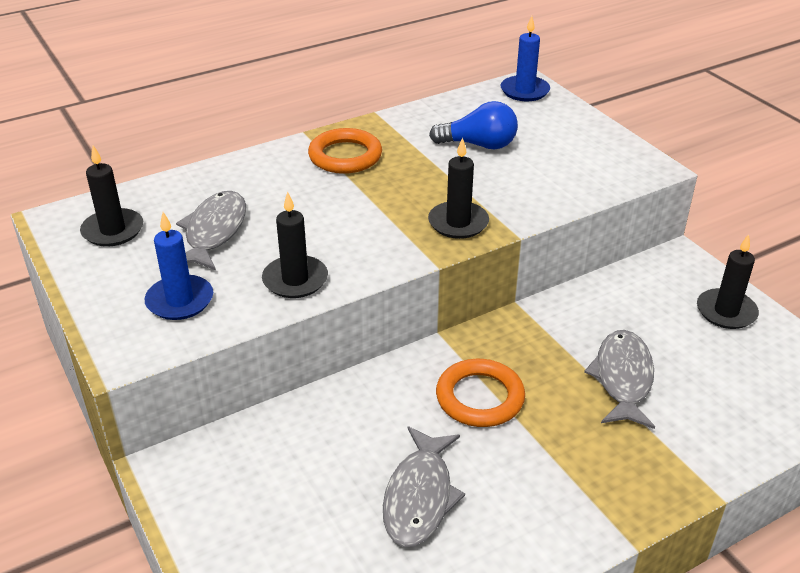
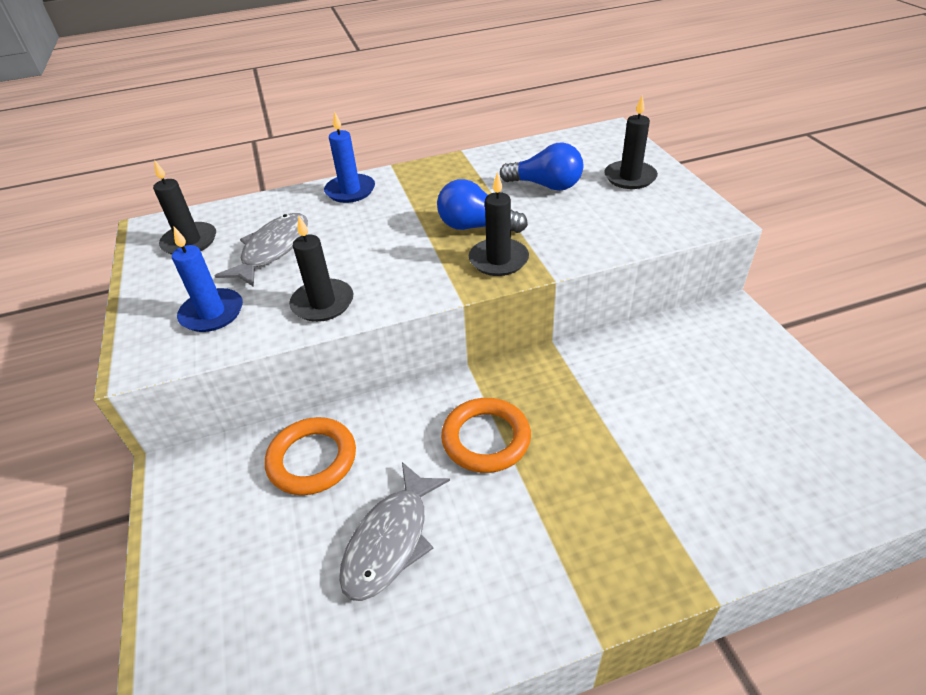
camera: 15 degrees right, 5 degrees up
orange ring [308,128,382,174] -> orange ring moved to [265,417,356,495]
blue candle [501,16,550,101] -> blue candle moved to [324,111,375,203]
grey fish [584,330,655,429] -> none
black candle [697,234,759,329] -> black candle moved to [604,95,658,189]
none -> blue light bulb [437,179,528,233]

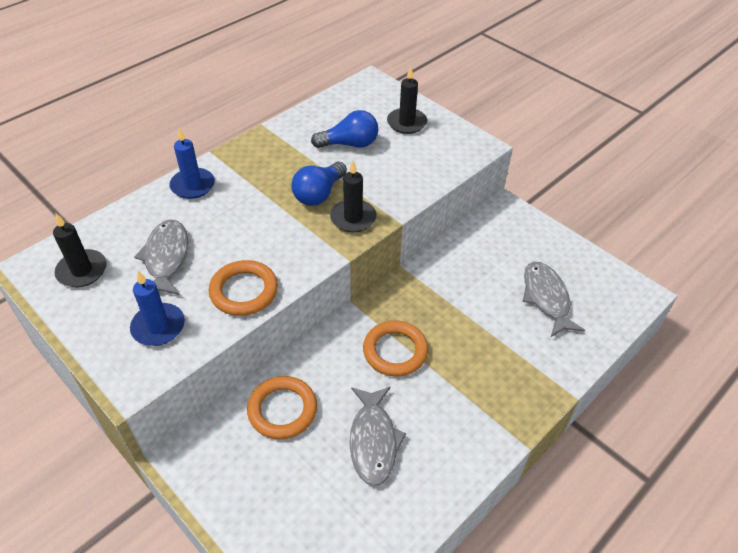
camera: 30 degrees left, 5 degrees up
black candle [289,216,354,322] -> orange ring [209,260,278,316]
blue light bulb [437,179,528,233] -> blue light bulb turned 45 degrees counterclockwise [292,162,347,206]
none -> grey fish [523,262,585,337]

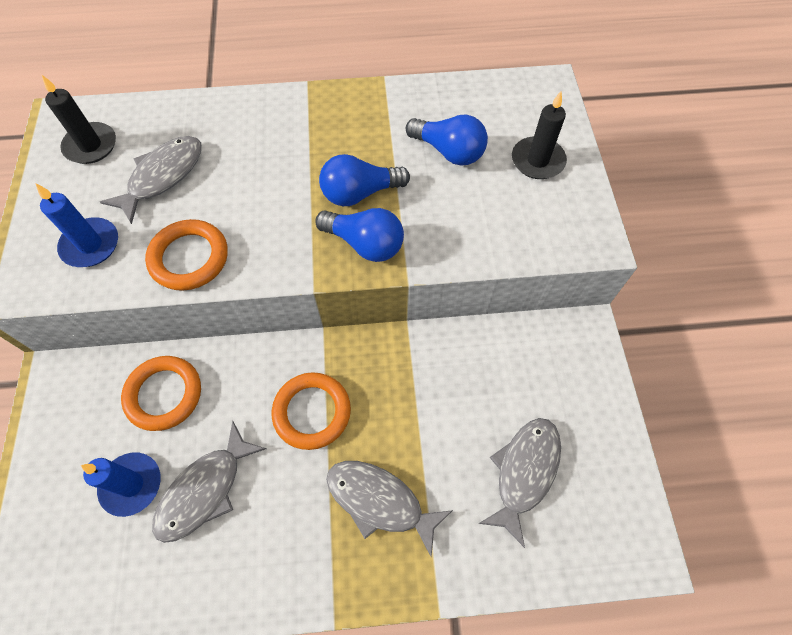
camera: 40 degrees right, 15 degrees up
blue candle [169,128,215,199] -> blue candle moved to [81,452,161,517]
black candle [330,161,377,233] -> blue light bulb [315,208,404,262]
none -> grey fish [326,461,453,557]

